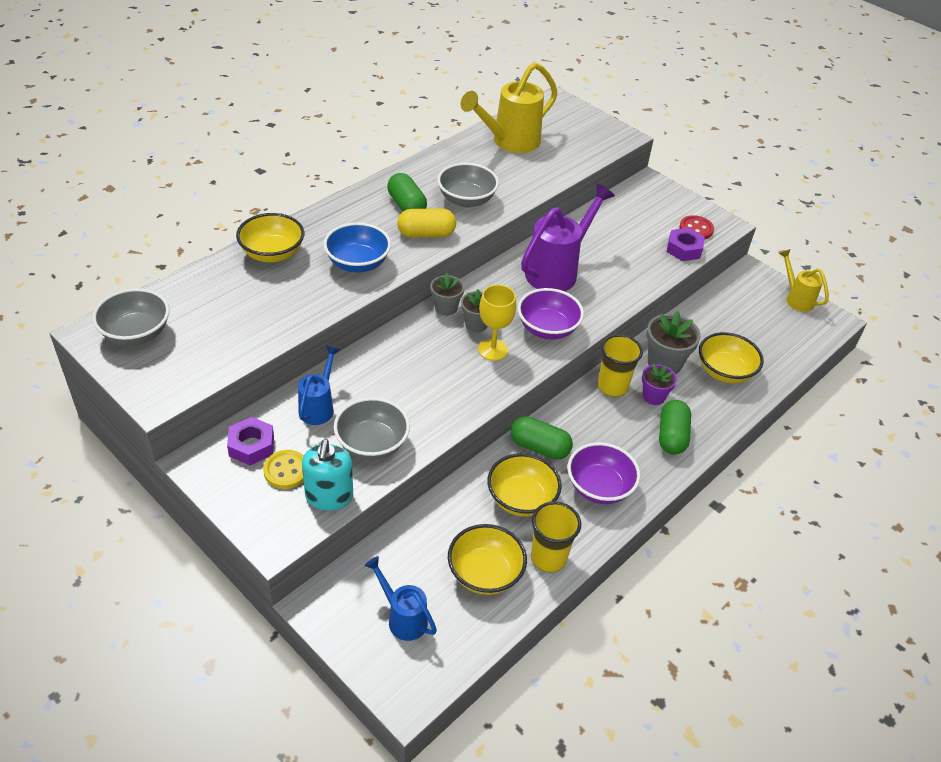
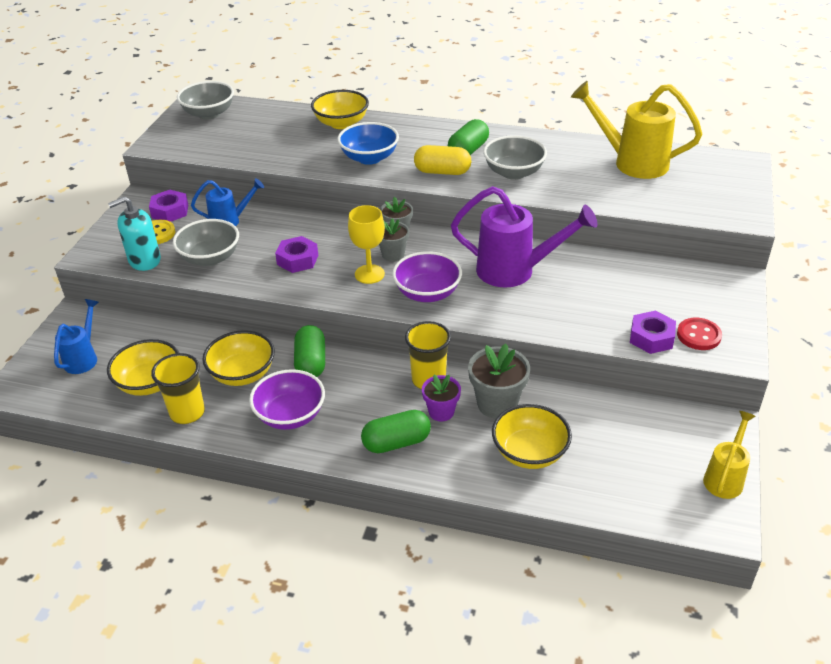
camera: 65 degrees right, 5 degrees down
yellow capsule [397,209,456,238] -> yellow capsule turned 45 degrees counterclockwise [414,145,471,175]
none -> purple nut [275,236,318,273]

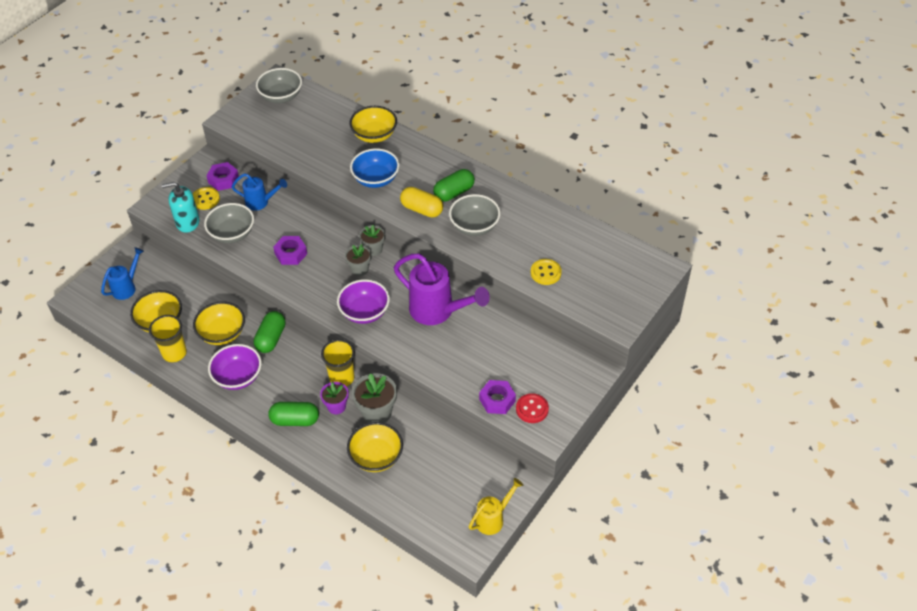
camera: 20 degrees right, 10 degrees up
yellow goblet [348,205,385,284] -> none
yellow watering can [571,81,702,179] -> none
none -> yellow button [531,259,562,285]

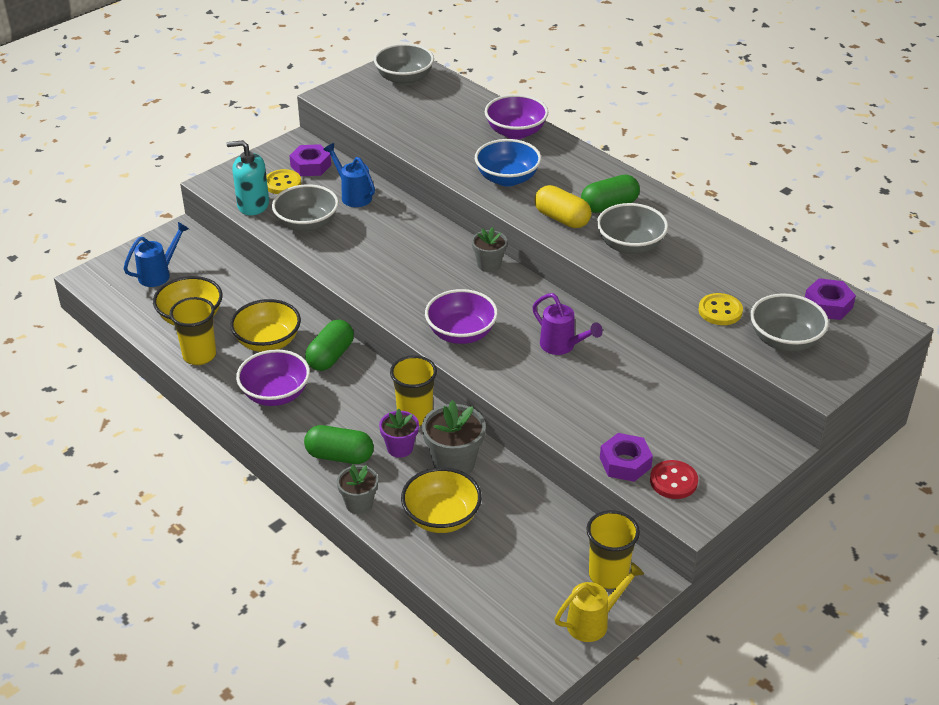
camera: 10 degrees right, 10 degrees down
blue watering can [232,173,287,210] -> blue watering can turned 150 degrees counterclockwise [323,143,375,207]
purple nut [273,236,307,265] -> purple nut moved to [805,278,856,320]
grey flower pot [345,244,371,276] -> grey flower pot moved to [337,464,378,514]
yellow bowl [349,106,397,143] -> purple bowl [485,94,548,139]
purple watering can [394,254,490,325] -> purple watering can [532,293,603,355], size x0.57
none -> yellow cup [586,510,640,589]
none -> grey bowl [750,293,829,351]

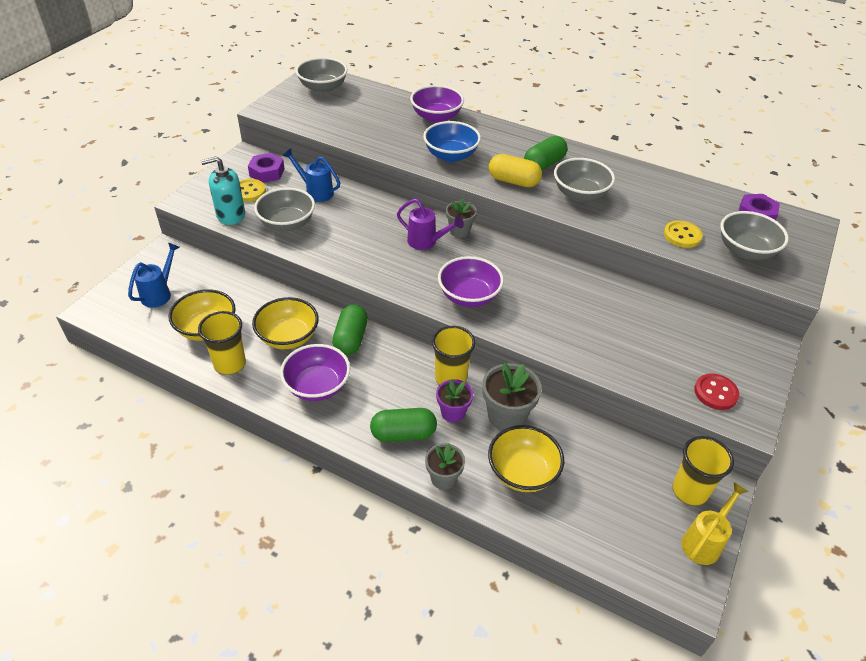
camera: 20 degrees left, 5 degrees up
purple watering can [532,293,603,355] -> purple watering can moved to [397,199,464,250]
purple nut [600,433,653,482] -> none

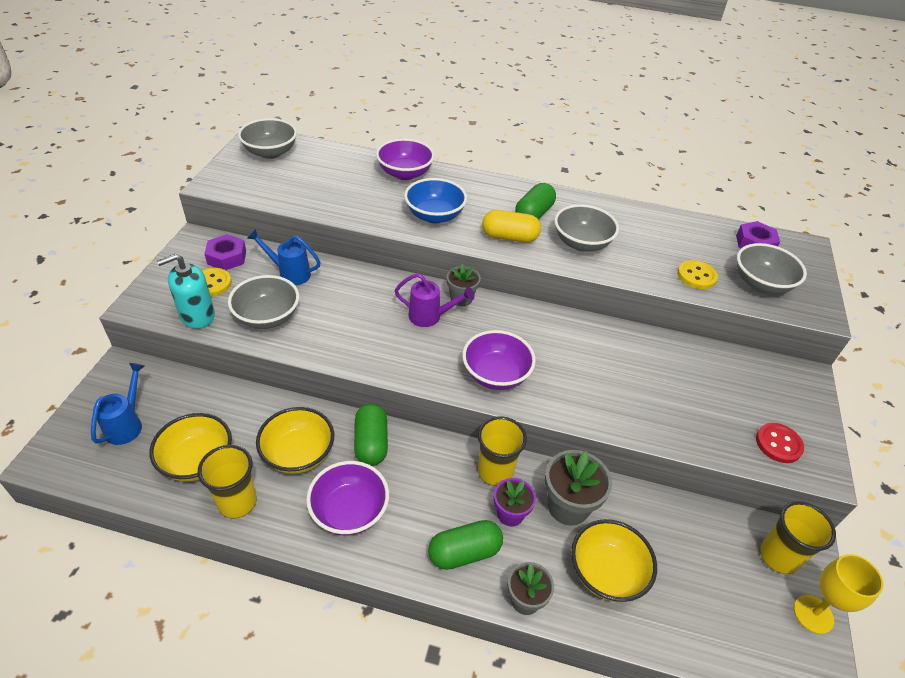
camera: 15 degrees left, 0 degrees up
yellow watering can [682,482,749,565] -> yellow goblet [794,554,883,634]

